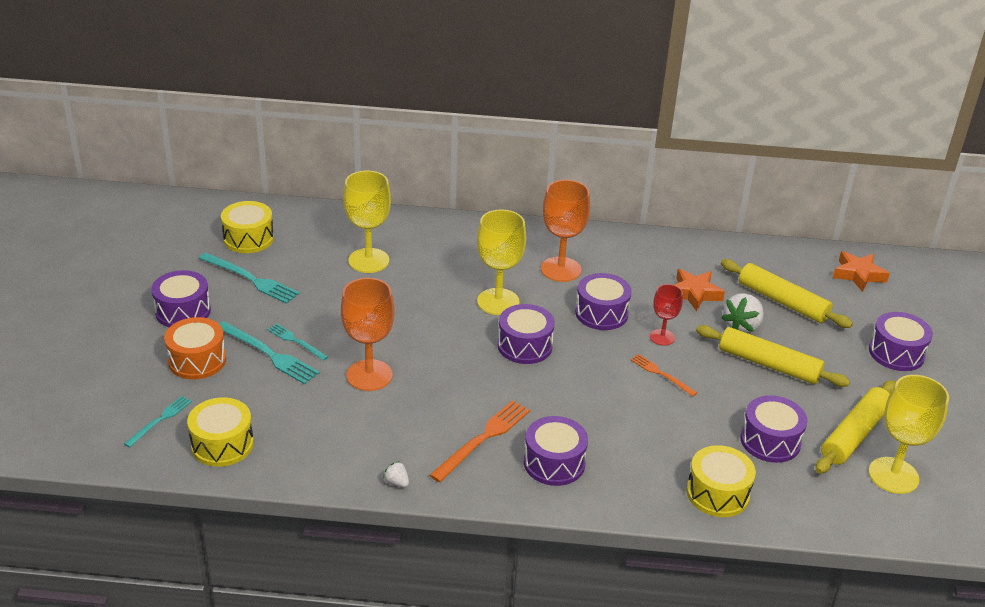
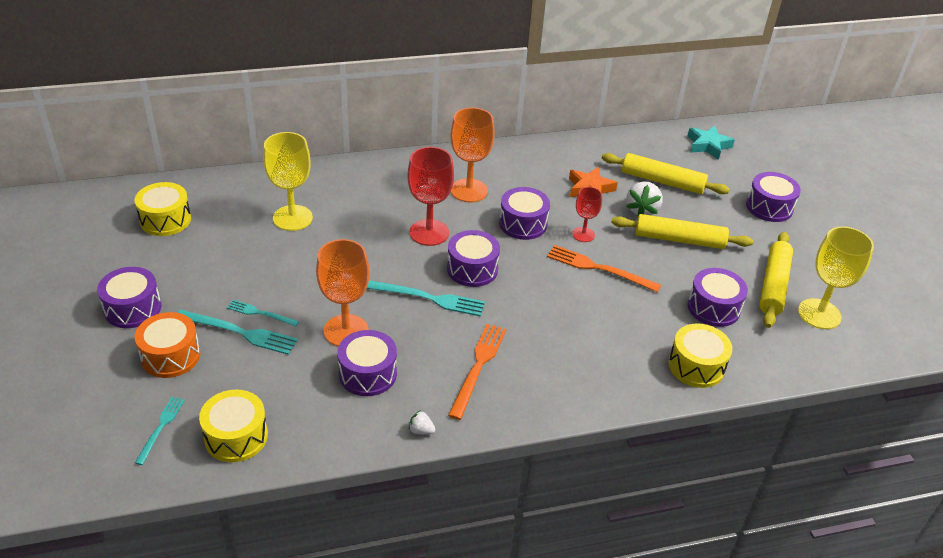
camera: 20 degrees left, 5 degrees up
turquoise fork [199,253,300,304] -> turquoise fork moved to [367,280,485,316]
yellow goblet [477,210,526,315] -> red goblet [407,147,454,246]
purple drum [524,416,588,486] -> purple drum moved to [337,330,397,396]
orange fork [630,354,697,397] -> orange fork [547,245,661,293], size x1.65
orange star [833,251,890,292] -> turquoise star [687,126,735,160]

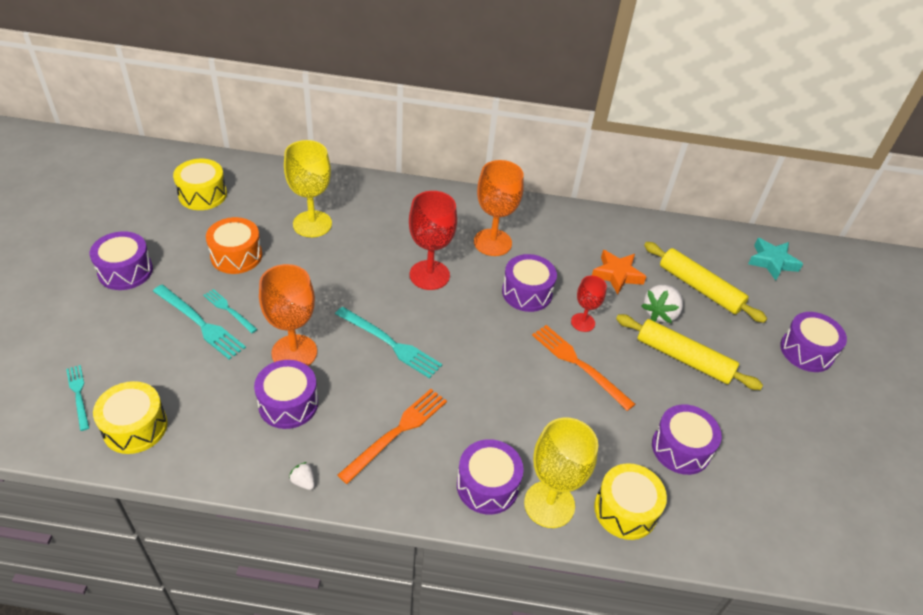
camera: 20 degrees right, 5 degrees up
orange drum [135,312,201,378] -> orange drum moved to [206,217,262,274]
turquoise fork [135,397,185,465] -> turquoise fork turned 60 degrees counterclockwise [66,365,89,431]
purple drum [447,230,500,287] -> purple drum moved to [457,439,524,515]
yellow rolling pin [759,232,793,328] -> none
yellow goblet [798,226,874,329] -> yellow goblet moved to [524,417,598,528]

